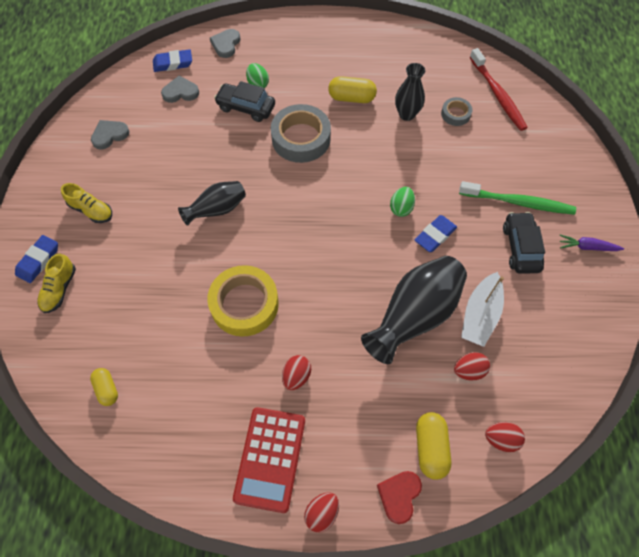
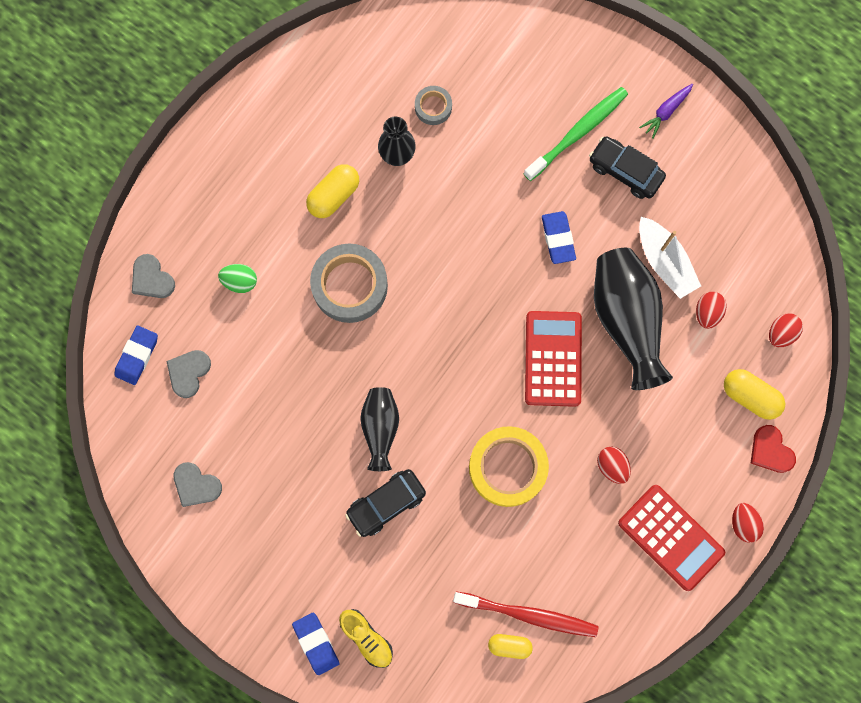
camera: 55 degrees left, 15 degrees up
yellow shoe [61,183,112,223] -> none
grey heart [91,120,129,149] -> grey heart turned 60 degrees counterclockwise [174,462,222,507]
black car [214,81,275,122] -> black car moved to [345,469,426,537]
green egg [390,187,415,217] -> none
red toothbrush [470,48,528,131] -> red toothbrush moved to [453,591,599,637]
none -> red calculator [525,311,582,407]

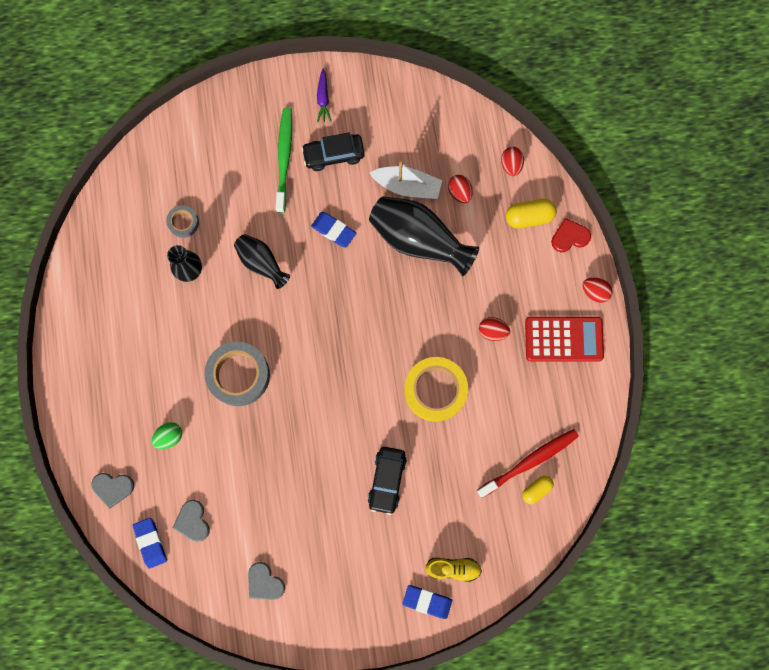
camera: 45 degrees left, 0 degrees up
grey heart [174,462,222,507] -> grey heart turned 60 degrees clockwise [248,562,285,600]
yellow capsule [306,164,359,218] -> none
black vase [360,387,399,471] -> black vase moved to [234,234,290,289]
red calculator [525,311,582,407] -> none
red heart [750,425,796,473] -> red heart turned 150 degrees clockwise [551,218,591,252]

